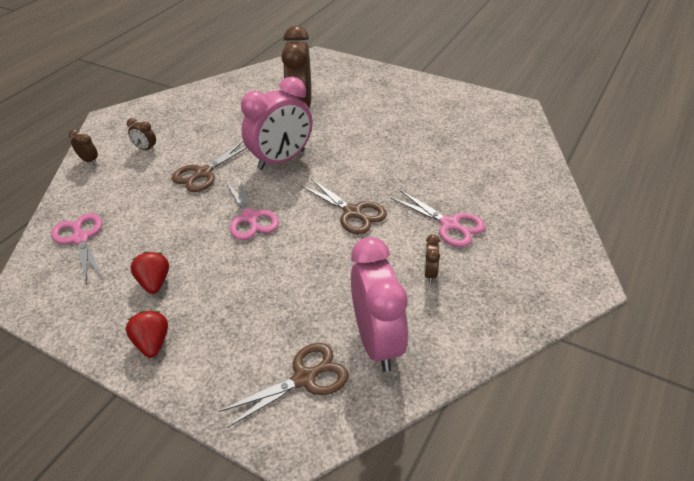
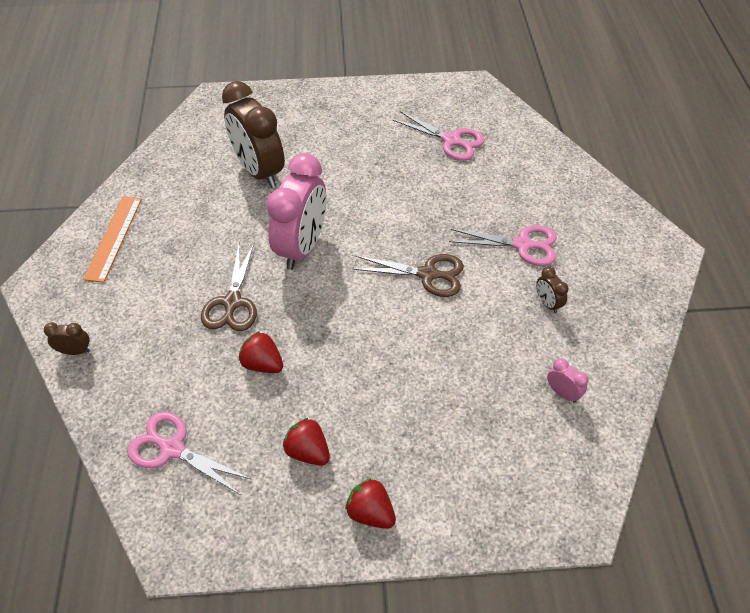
camera: 35 degrees left, 10 degrees up
brown clock [127,118,156,151] -> none
brown scissors [218,343,349,428] -> none
pink scissors [225,177,279,240] -> pink scissors moved to [393,111,485,161]
pink clock [351,237,408,372] -> pink clock [547,358,589,403], size x0.41
none -> orange ruler [83,197,142,283]
none -> red strawberry [239,331,283,373]

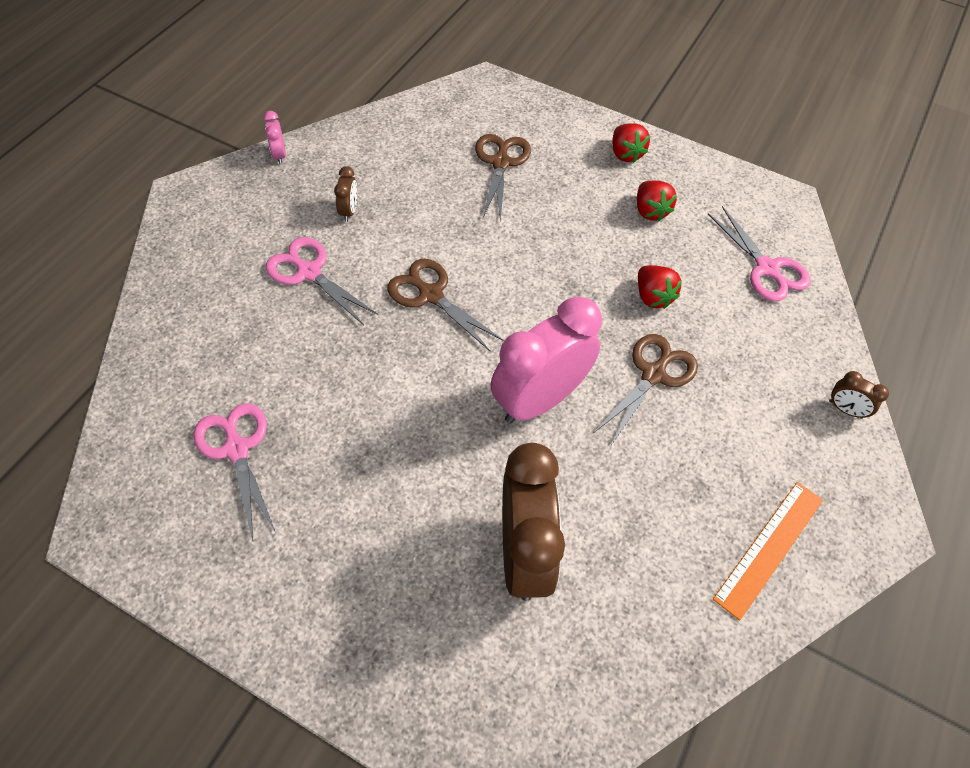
camera: 150 degrees left, 5 degrees up
pink clock [547,358,589,403] -> pink clock moved to [263,111,286,165]
none -> brown scissors [475,134,531,221]

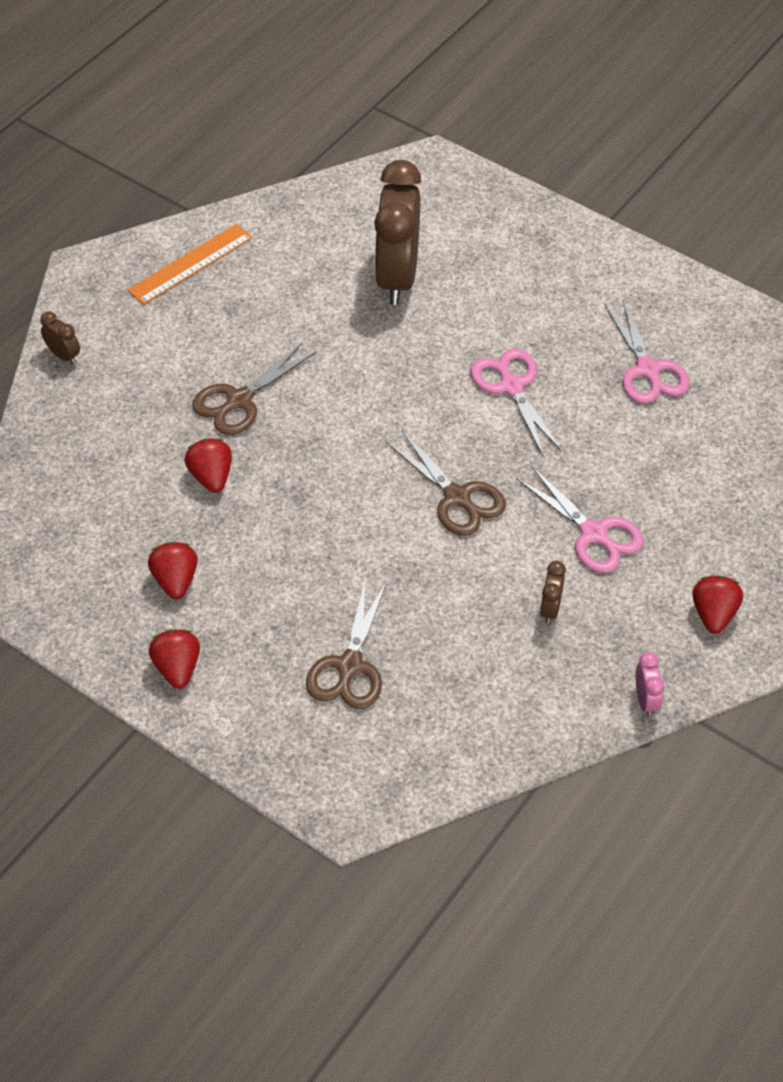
camera: 170 degrees left, 5 degrees down
pink clock [490,296,602,424] -> none
pink scissors [708,206,810,302] -> pink scissors moved to [470,349,562,456]
none -> red strawberry [692,576,743,634]

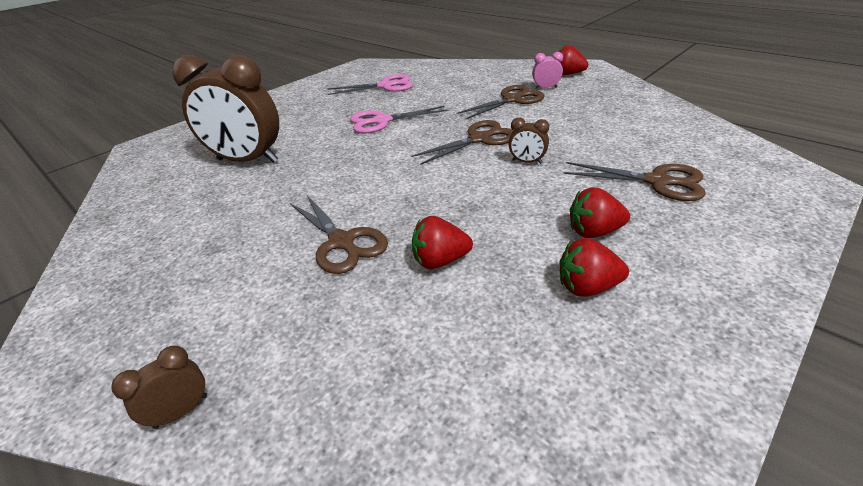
camera: 80 degrees left, 15 degrees down
orange ruler [128,224,253,305] -> none
red strawberry [148,629,200,689] -> red strawberry moved to [570,187,630,238]
pink scissors [516,466,644,573] -> brown scissors [457,85,545,119]
brown clock [540,561,566,624] -> brown clock moved to [508,117,549,164]
pink clock [635,652,664,717] -> pink clock moved to [532,52,563,89]

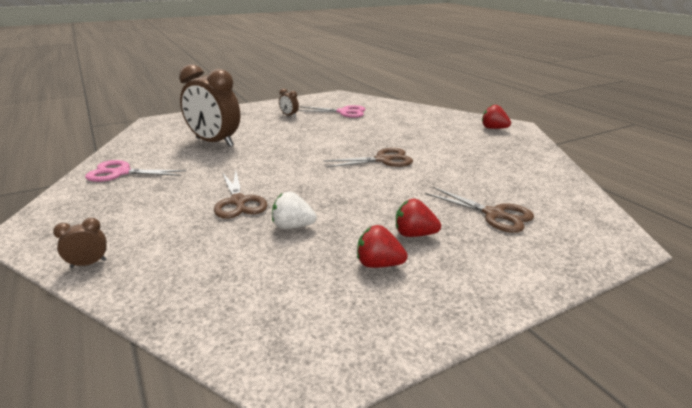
camera: 15 degrees right, 10 degrees down
pink scissors [350,106,449,133] -> pink scissors moved to [85,160,186,182]
red strawberry [412,216,473,269] -> white strawberry [272,192,317,229]
brown scissors [457,85,545,119] -> none
brown clock [508,117,549,164] -> brown clock moved to [279,89,299,117]
pink clock [532,52,563,89] -> none

